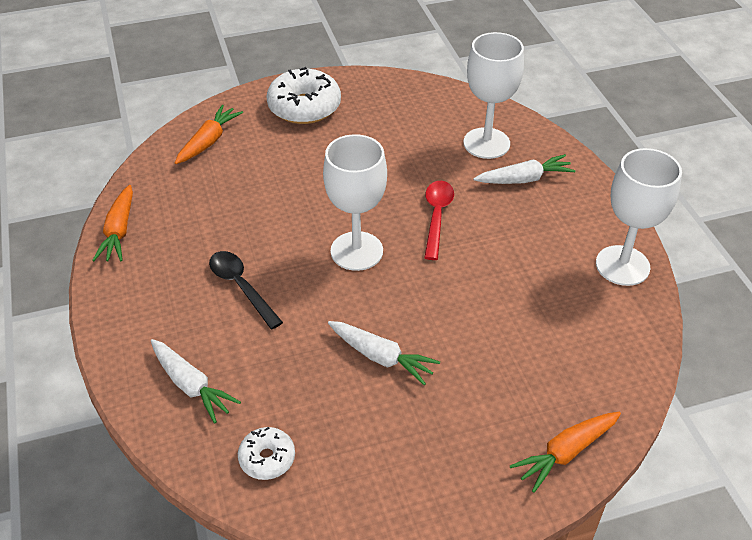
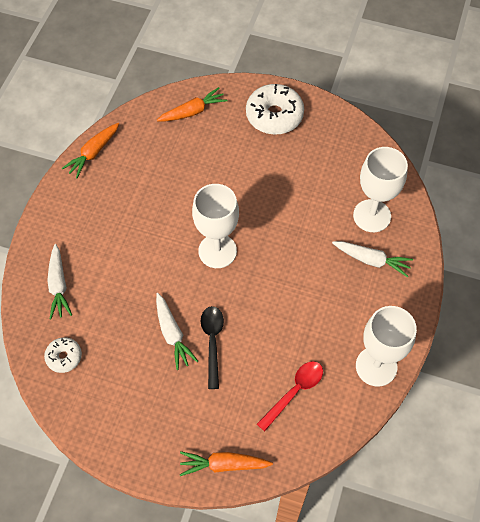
camera: 35 degrees right, 15 degrees up
black spoon [209,251,283,329] -> black spoon moved to [200,306,224,389]
red spoon [424,181,454,260] -> red spoon moved to [257,361,323,431]

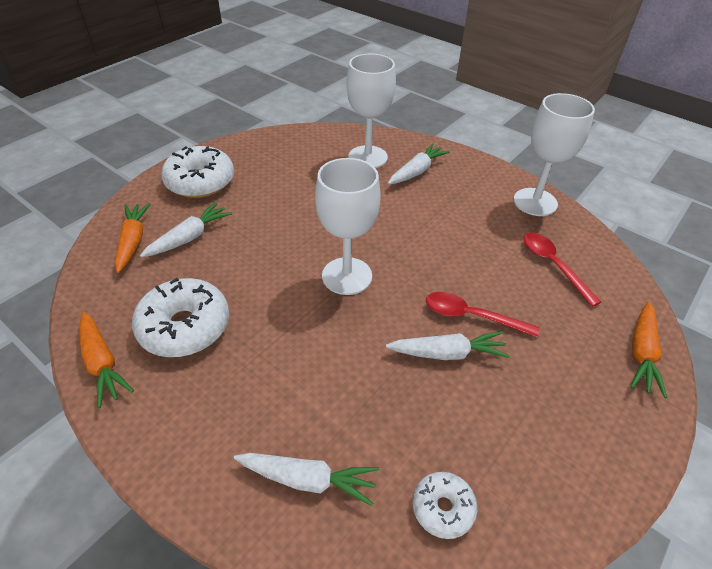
camera: 70 degrees left, 15 degrees down
black spoon [200,306,224,389] -> red spoon [426,292,539,338]
none -> white donut [132,278,229,357]
none -> white carrot [140,202,232,257]

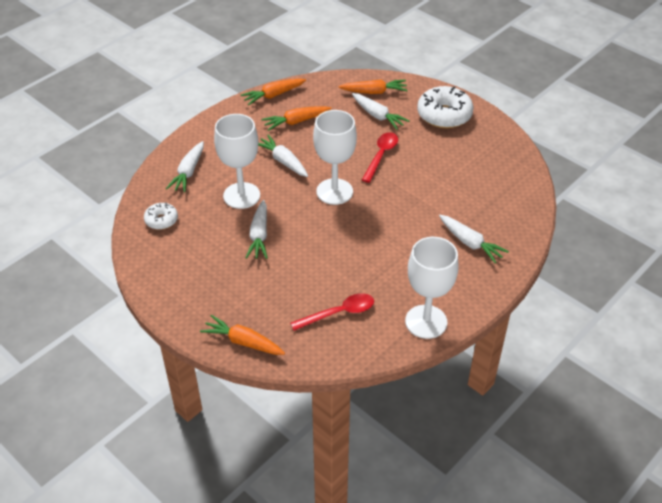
camera: 95 degrees right, 0 degrees up
white donut [132,278,229,357] -> orange carrot [262,106,331,131]
white goblet [346,54,396,168] -> white goblet moved to [214,114,260,209]
red spoon [426,292,539,338] -> red spoon moved to [362,132,398,183]
none -> white carrot [258,134,308,177]

